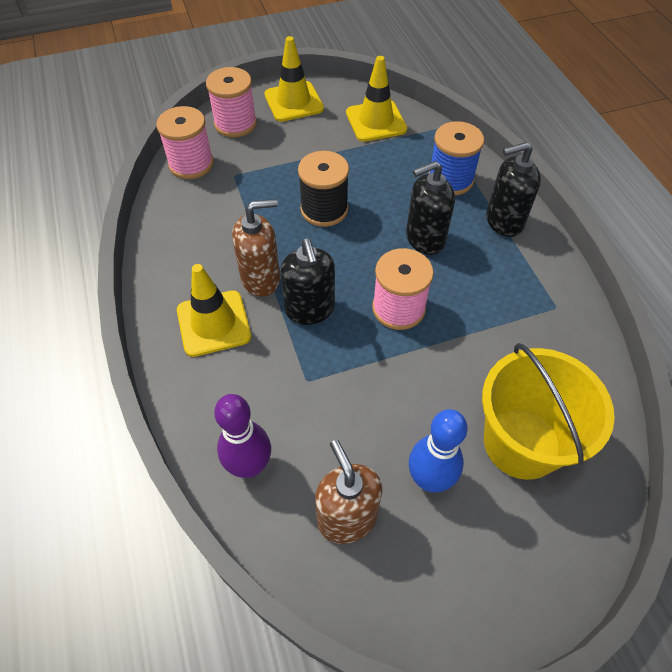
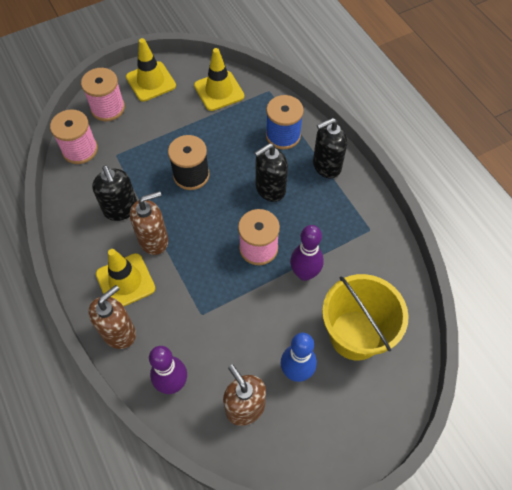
camera: 10 degrees left, 5 degrees up
black soap dispenser [280,239,335,325] -> black soap dispenser moved to [92,166,137,221]
none -> brown soap dispenser [88,285,136,349]
none -> purple bowling pin [290,225,324,281]

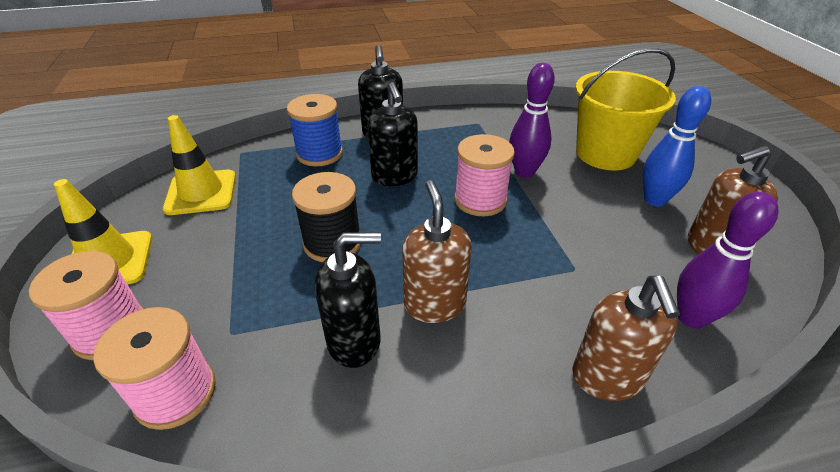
camera: 75 degrees left, 20 degrees down
brown soap dispenser [88,285,136,349] -> brown soap dispenser turned 150 degrees counterclockwise [572,276,680,401]
yellow traffic cone [96,249,156,306] -> none

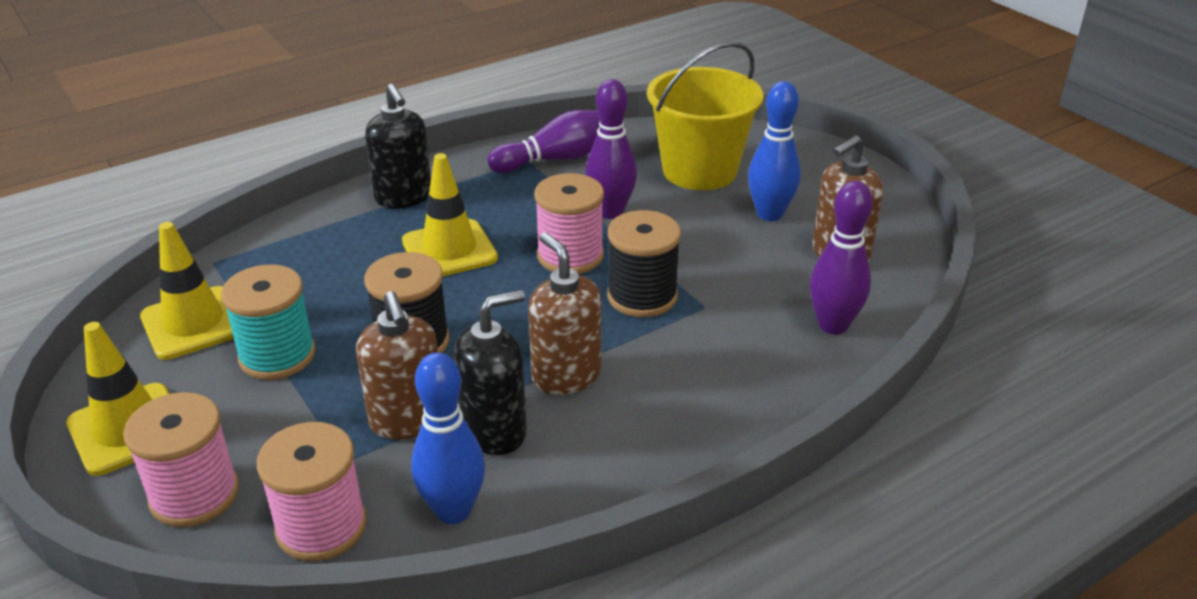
camera: 20 degrees left, 5 degrees down
blue spool [287,94,343,166] -> none
black soap dispenser [367,82,418,186] -> yellow traffic cone [402,153,498,276]
brown soap dispenser [572,276,680,401] -> brown soap dispenser moved to [356,291,438,439]
none -> turquoise spool [221,265,316,380]
none -> blue bowling pin [411,352,485,524]
none -> purple bowling pin [488,110,600,173]
none -> black spool [607,210,681,317]

